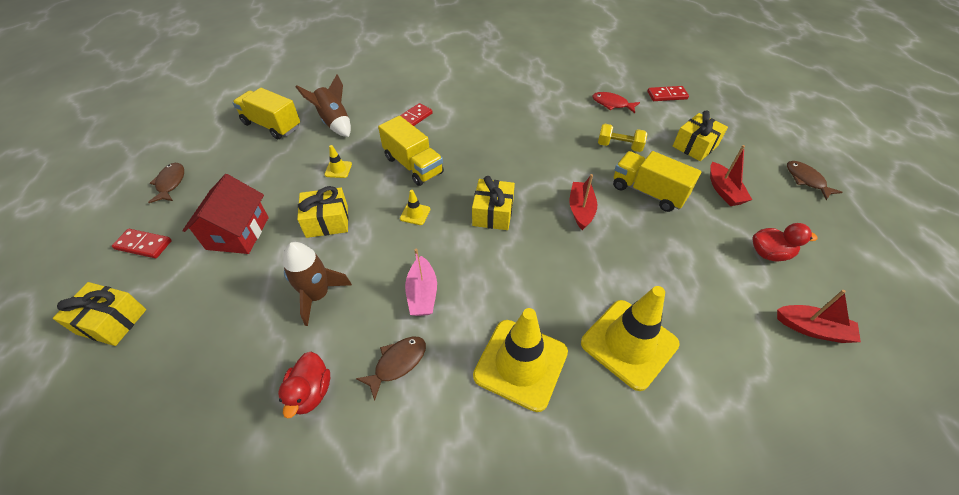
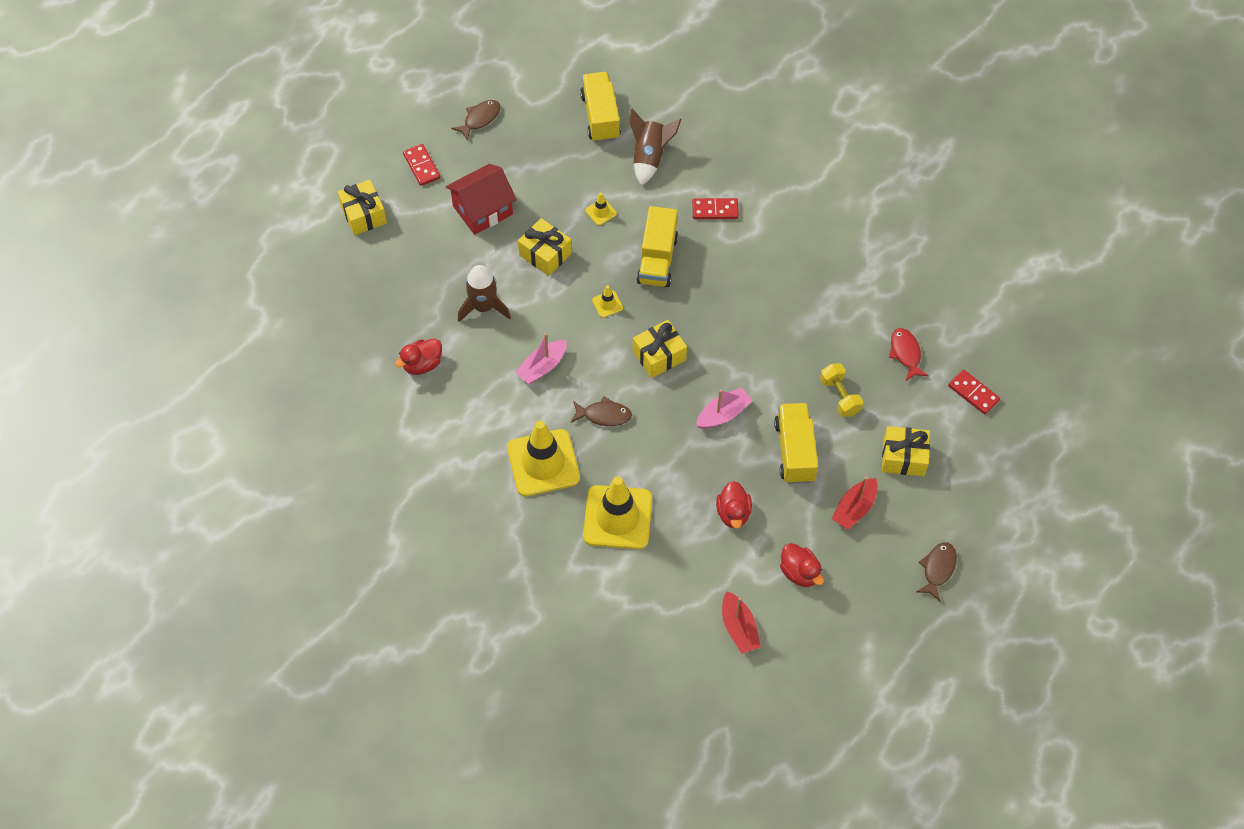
camera: 50 degrees right, 10 degrees up
brown fish [355,337,426,401] -> brown fish moved to [571,396,632,426]
red boat [569,174,597,230] -> pink boat [696,387,753,429]
none -> red duck [716,481,752,529]

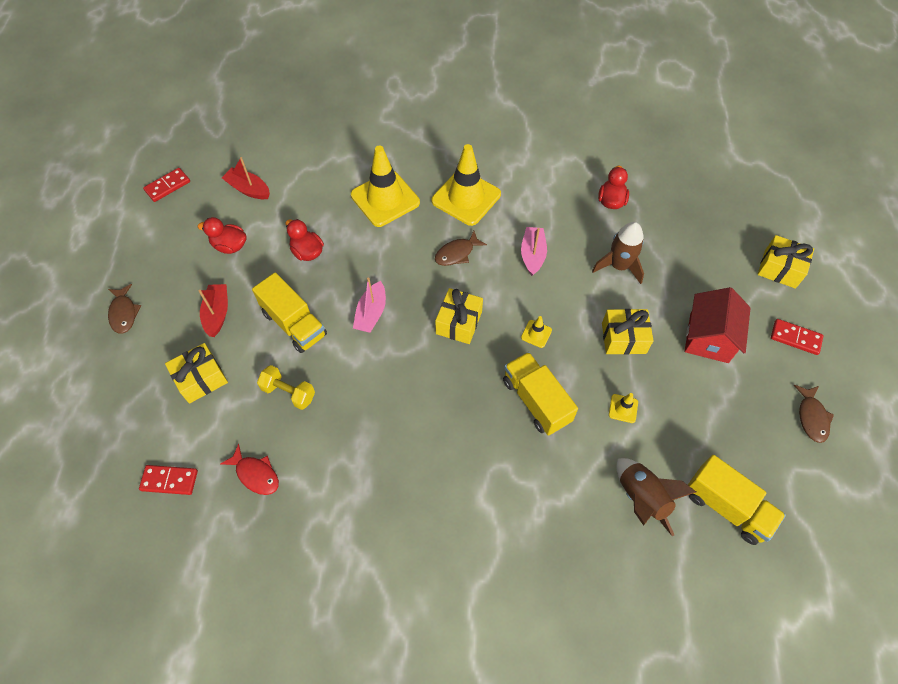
camera: 140 degrees right, 0 degrees up
red domino [692,198,739,219] -> red domino moved to [143,168,190,202]

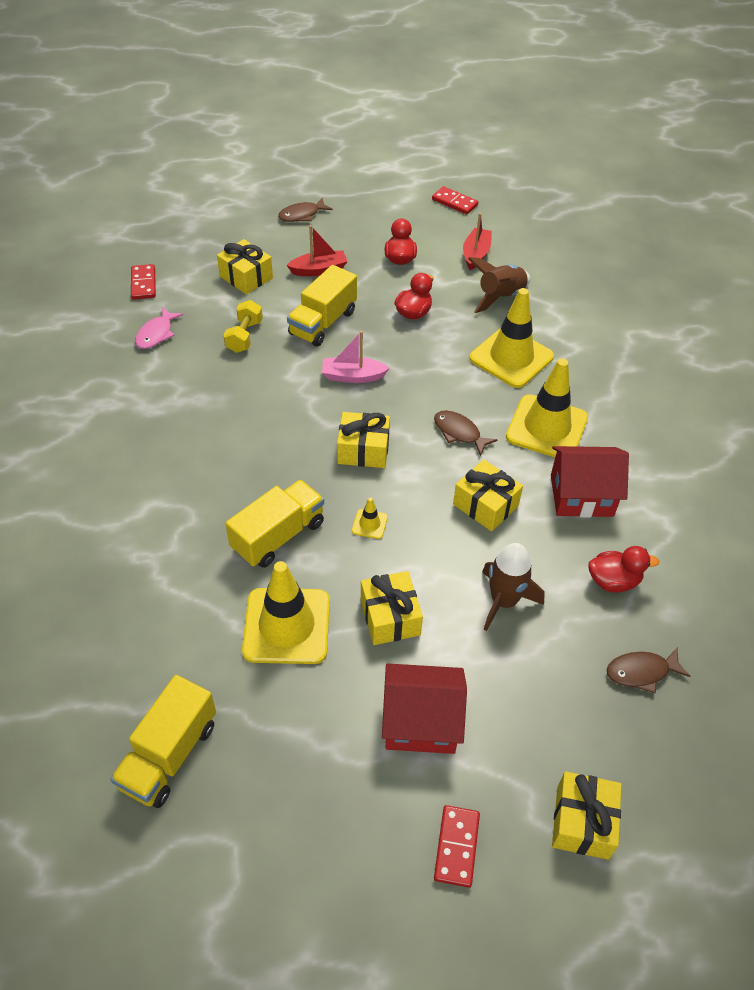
camera: 75 degrees right, 10 degrees down
red fish [220,444,279,495] -> pink fish [135,307,183,349]
pink boat [521,227,547,276] -> yellow gift [453,460,523,531]
yellow traffic cone [609,393,638,423] -> yellow traffic cone [242,561,330,664], size x2.41
brown rocket [617,458,696,536] -> brown rocket moved to [468,257,530,313]
brown fish [794,385,834,443] -> brown fish moved to [607,647,690,693]
none -> red house [551,446,629,518]

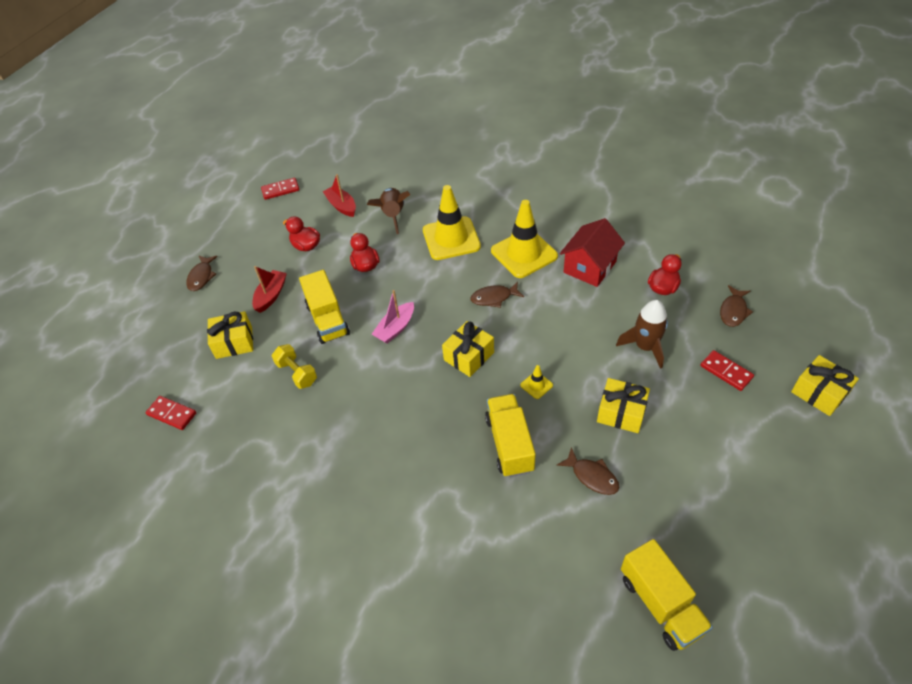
camera: 50 degrees left, 0 degrees up
pink fish [135,307,183,349] -> none
yellow traffic cone [242,561,330,664] -> brown fish [557,447,619,495]
red house [382,663,467,754] -> none
red domino [434,805,480,888] -> red domino moved to [700,350,754,391]
yellow gift [453,460,523,531] -> none

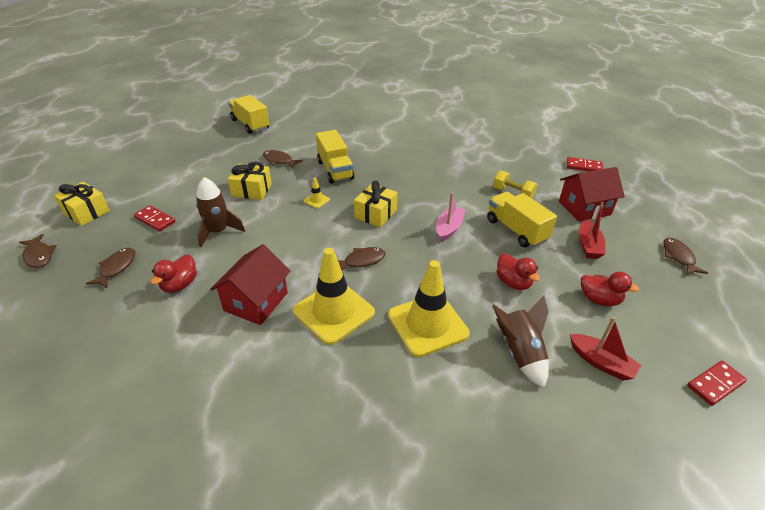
camera: 165 degrees right, 10 degrees down
yellow gift [207,311,253,359] -> red house [559,167,625,221]
none -> brown fish [19,234,57,268]

